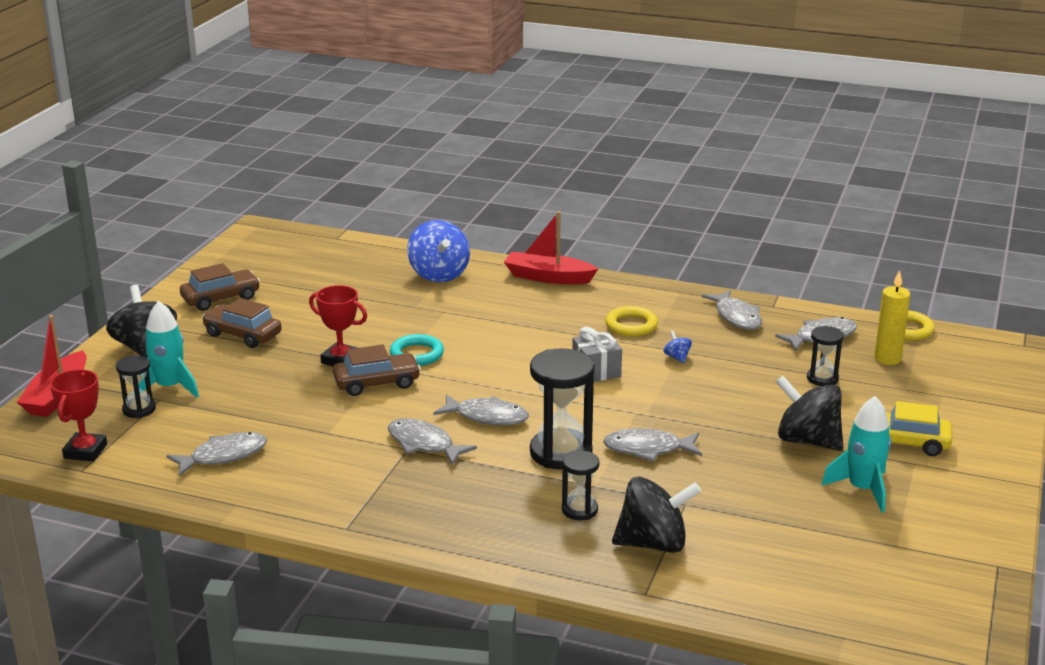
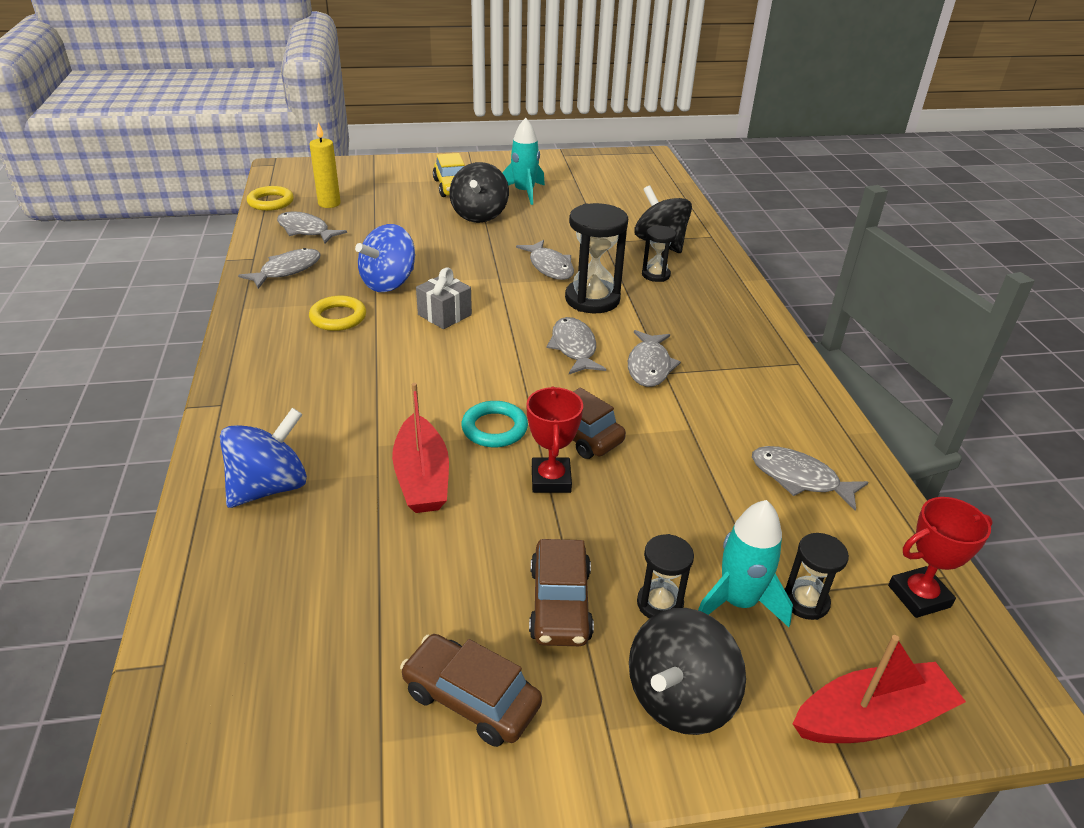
camera: 120 degrees left, 10 degrees up
red boat [504,211,598,284] -> red boat moved to [392,383,449,513]
blue spinning top [664,331,692,363] -> blue spinning top [355,224,415,292], size x2.36
black hourglass [807,326,844,386] -> black hourglass moved to [637,534,694,619]

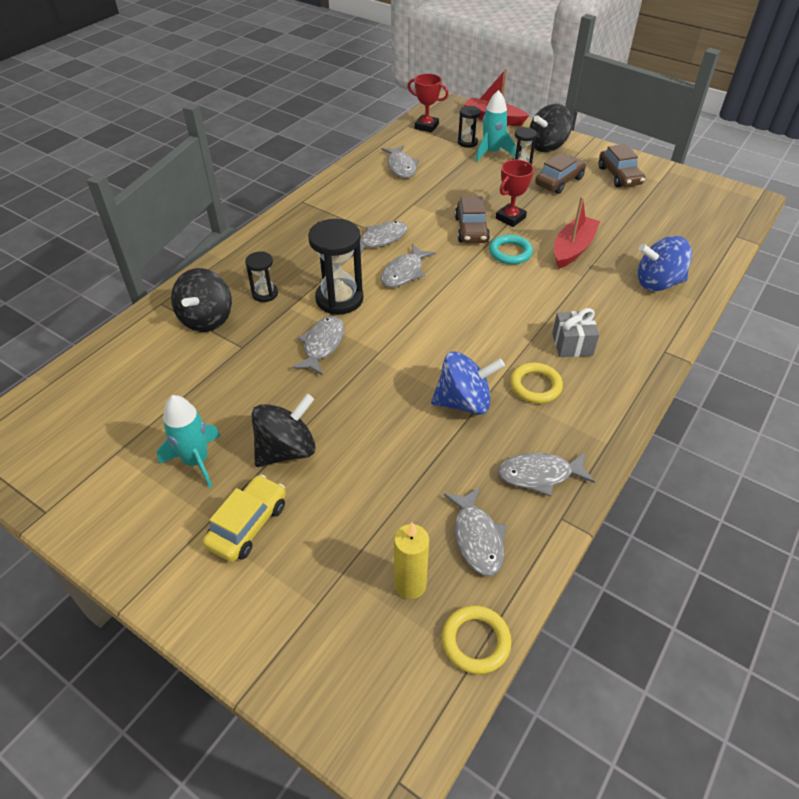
camera: 135 degrees left, 10 degrees up
grey gift [416,267,472,329] -> grey gift moved to [552,308,599,357]
black spinning top [629,608,746,735] -> black spinning top turned 150 degrees clockwise [529,104,572,152]

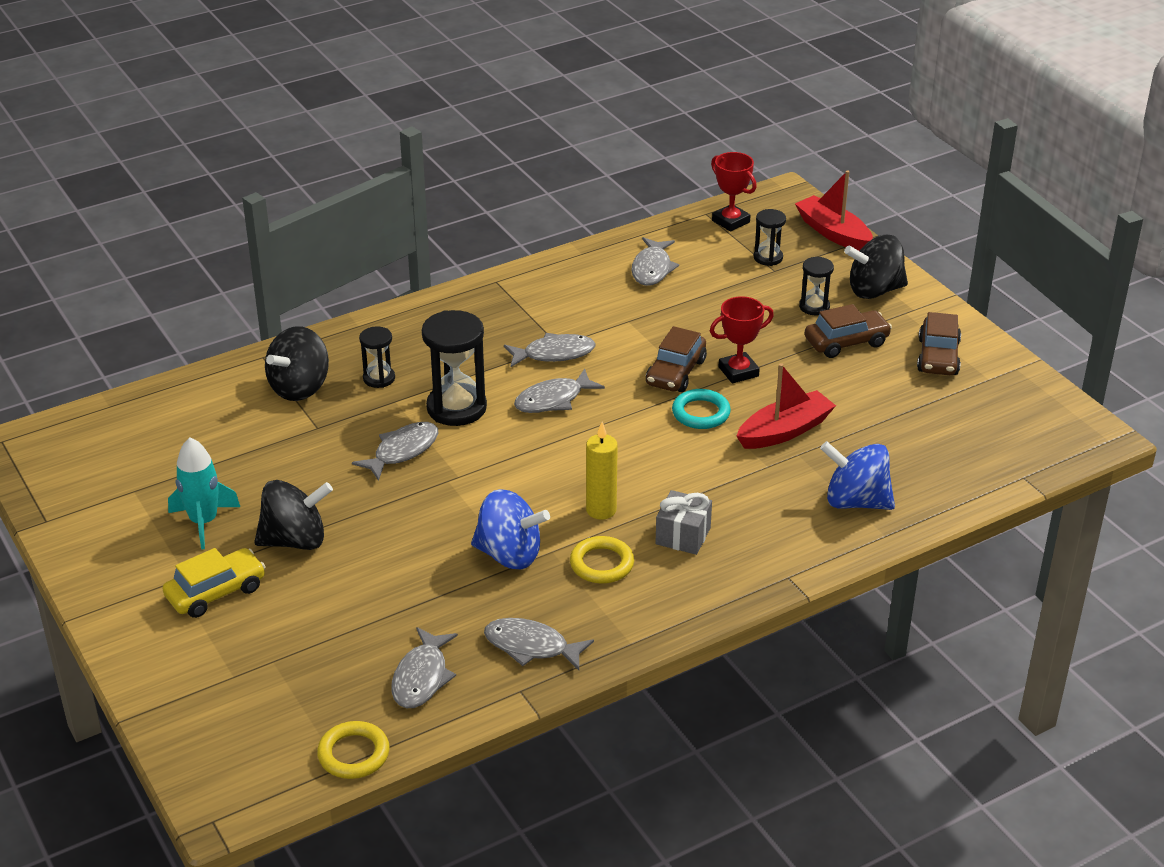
camera: 25 degrees right, 10 degrees down
yellow candle [394,522,429,599] -> yellow candle moved to [586,422,618,520]
turquoise rocket [476,90,516,162] -> none

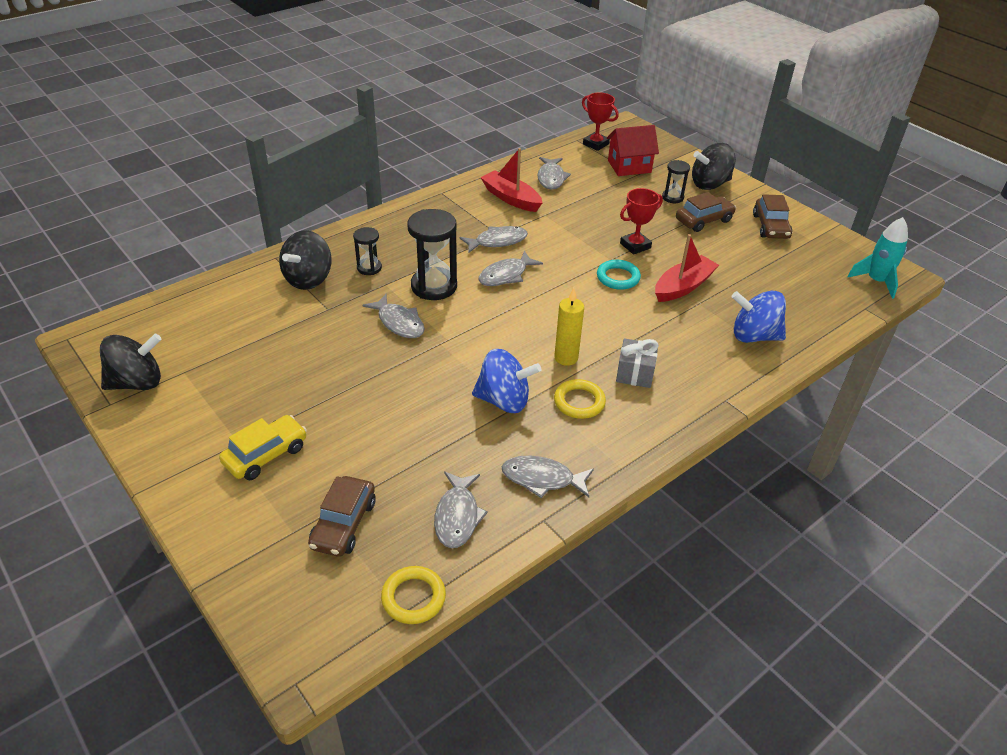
camera: 10 degrees left, 5 degrees up
turquoise rocket [168,437,240,549] -> turquoise rocket moved to [847,217,908,299]
black spinning top [254,480,333,550] -> black spinning top moved to [100,334,162,390]
grey fish [352,422,438,481] -> grey fish turned 105 degrees clockwise [362,293,425,338]
brown car [646,326,707,392] -> brown car moved to [308,476,376,557]
black hourglass [754,209,786,266] -> red house [607,125,659,176]
red boat [795,170,873,251] -> red boat moved to [480,148,542,212]

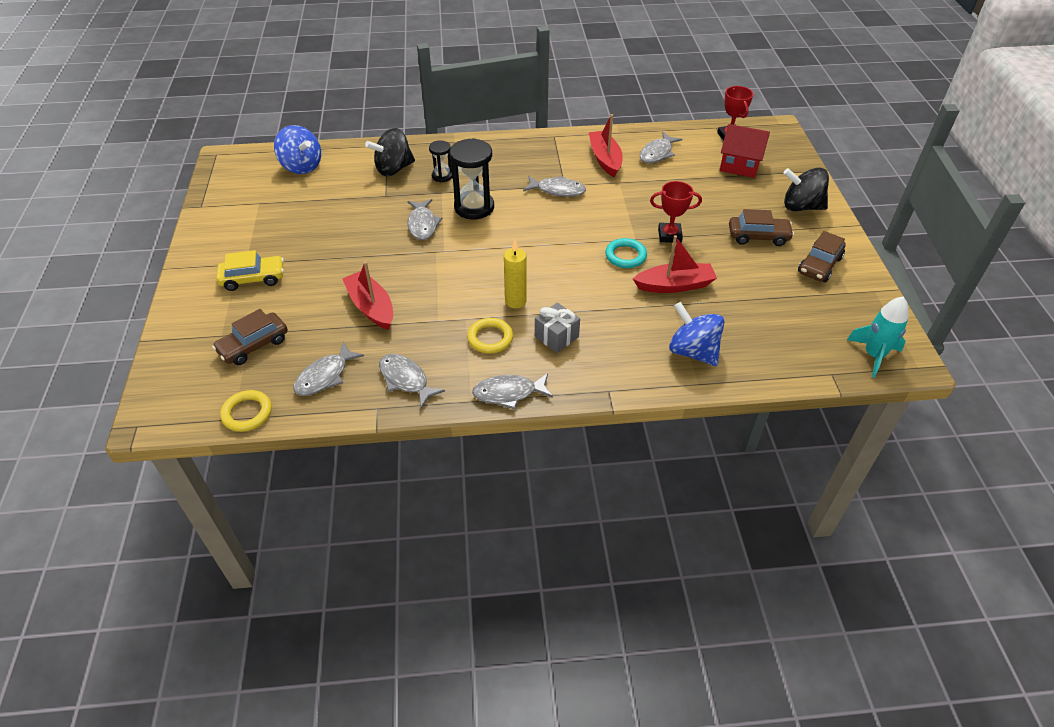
camera: 35 degrees right, 5 degrees up
black spinning top [100,334,162,390] -> none
blue spinning top [472,349,541,413] -> blue spinning top moved to [274,125,321,174]
grey fish [479,250,543,286] -> grey fish moved to [472,373,553,410]
black hourglass [662,160,690,203] -> none
none -> red boat [342,261,393,330]

